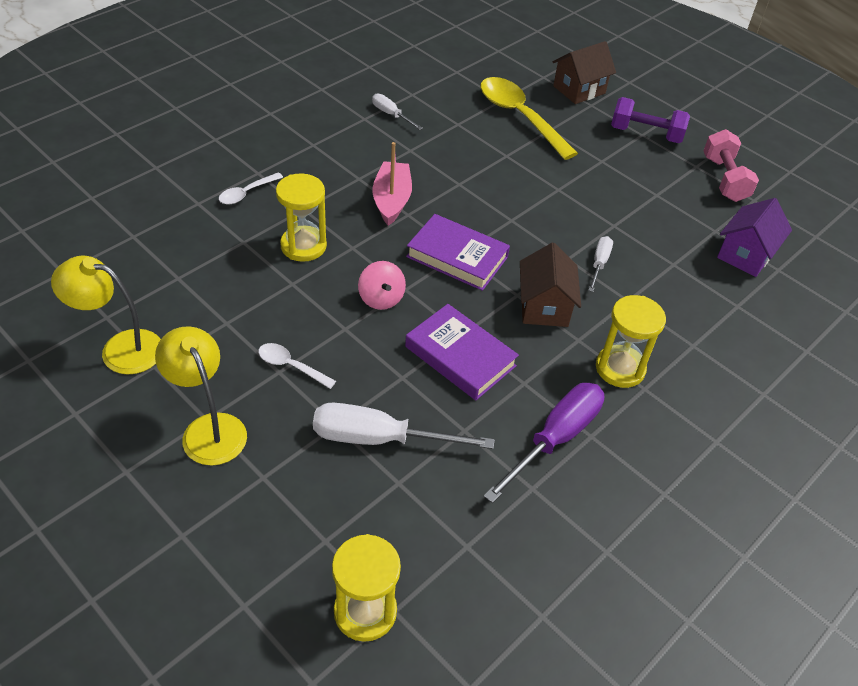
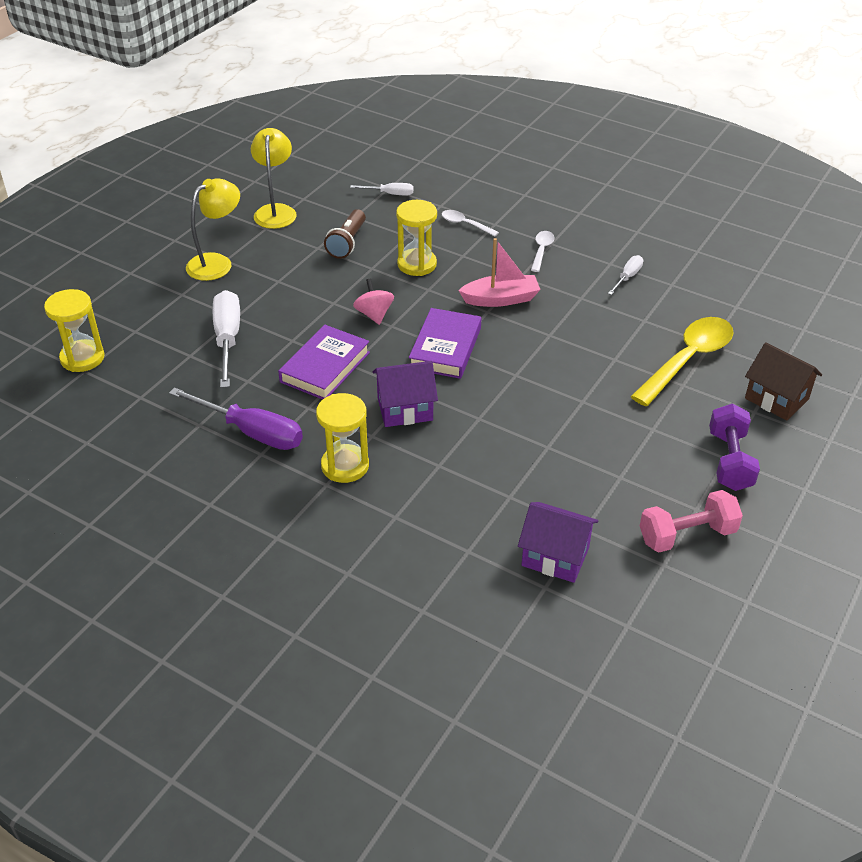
camera: 80 degrees right, 5 degrees down
white spoon [258,343,336,389] -> white spoon moved to [531,231,555,272]
pink spinning top [358,261,406,310] -> pink spinning top turned 105 degrees clockwise [353,279,394,325]
brown house [520,243,581,327] -> purple house [373,361,438,427]
white screwdriver [588,236,613,292] -> white screwdriver moved to [350,183,414,195]
none -> brown flashlight [324,209,366,259]

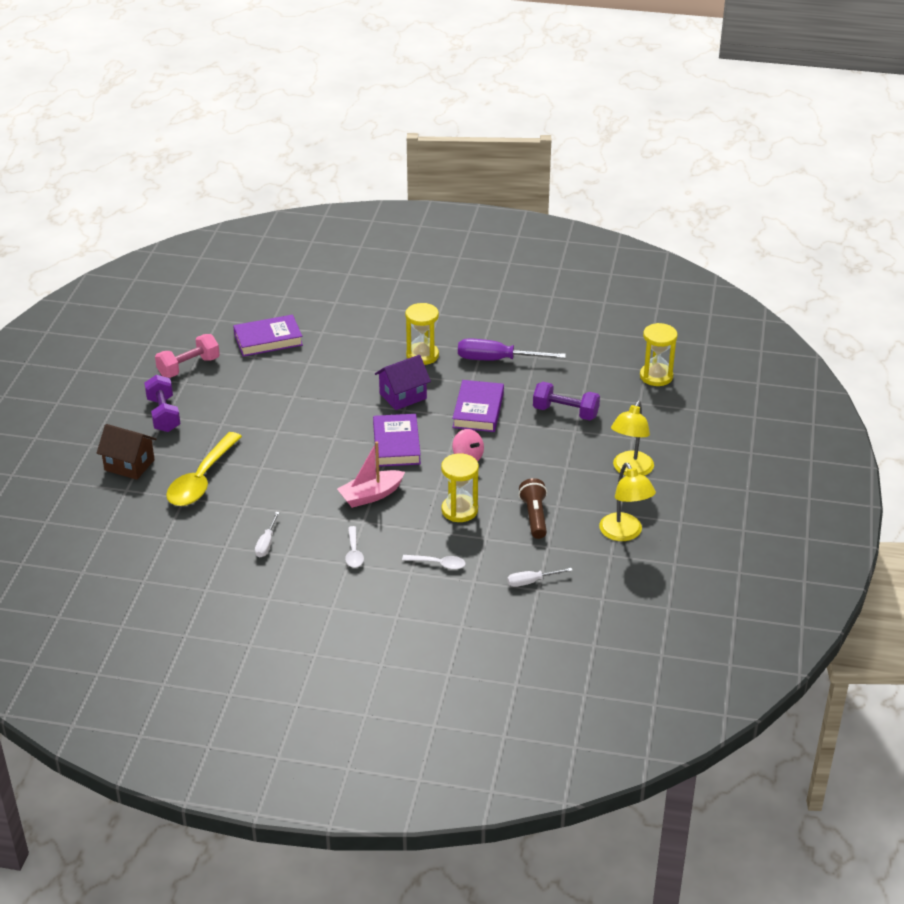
camera: 160 degrees right, 5 degrees down
white screwdriver [213,290,240,388] -> purple dumbbell [533,382,600,420]
purple house [518,502,598,583] -> purple book [233,315,303,357]

